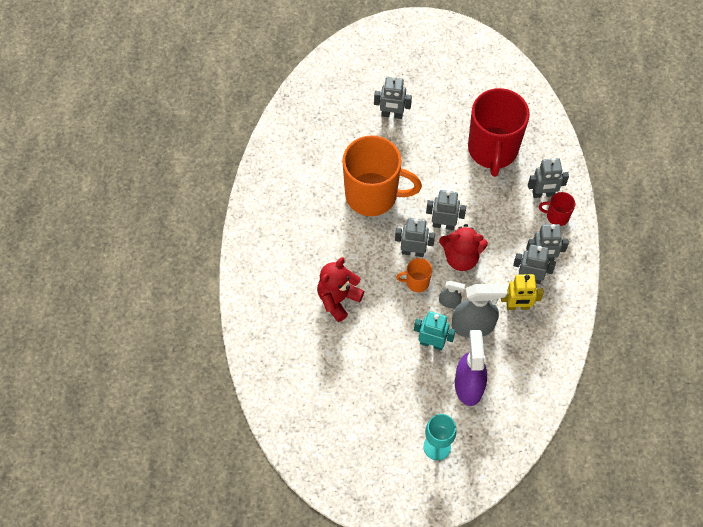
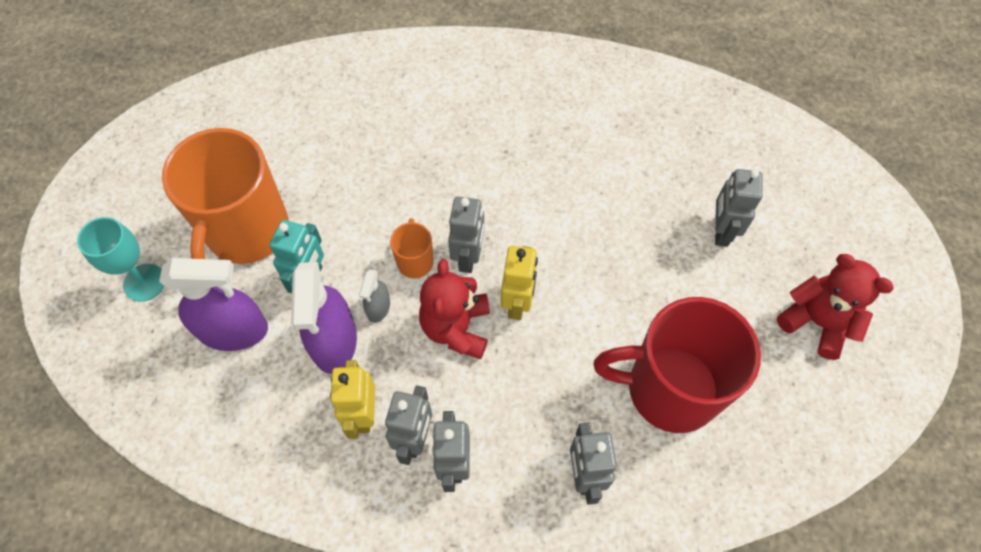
camera: 90 degrees right, 0 degrees up
red teddy bear [317,257,364,322] -> red teddy bear moved to [777,254,894,360]
orange mug [342,135,422,216] -> orange mug moved to [162,128,289,264]
grey robot [426,190,466,230] -> yellow robot [501,246,538,320]
grey spray bottle [452,284,507,338] -> purple spray bottle [291,262,357,374]
red mug [539,192,575,226] -> none

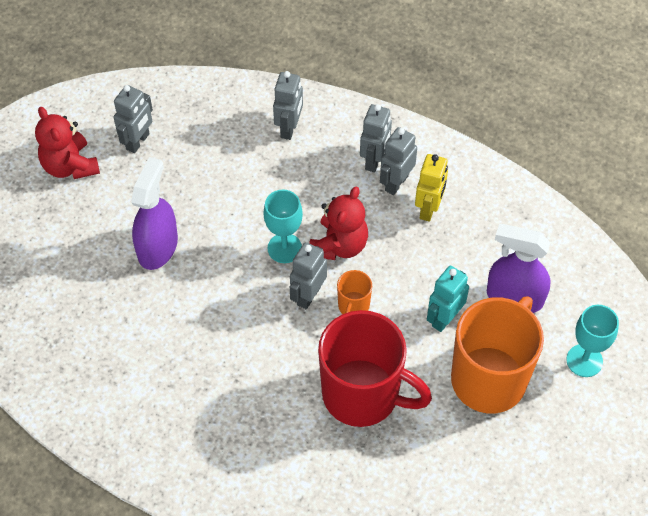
camera: 160 degrees left, 5 degrees down
purple spray bottle [291,262,357,374] -> purple spray bottle moved to [131,157,178,270]
grey spray bottle [359,269,390,323] -> none
yellow robot [501,246,538,320] -> turquoise goblet [263,190,303,263]
red mug [594,297,761,433] -> red mug moved to [318,310,432,427]
grey robot [715,169,763,247] -> grey robot moved to [114,85,153,153]

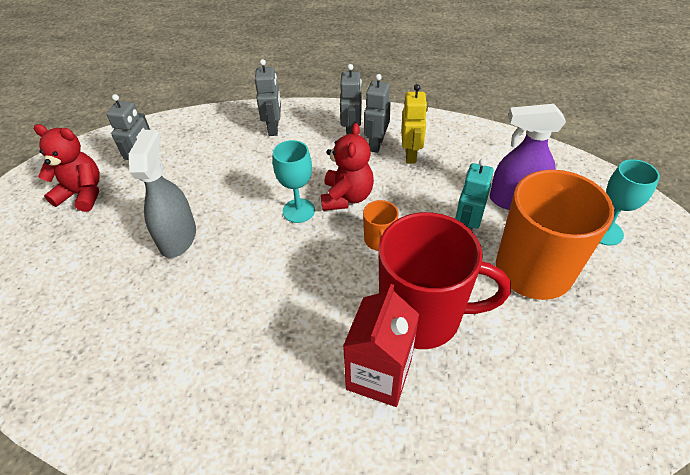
camera: 15 degrees left, 10 degrees down
red teddy bear [35,107,100,179] -> red teddy bear turned 150 degrees clockwise [34,124,100,212]
purple spray bottle [131,157,178,270] -> grey spray bottle [129,130,196,258]
grey robot [290,242,327,309] -> none
none -> red carton [343,284,419,407]

